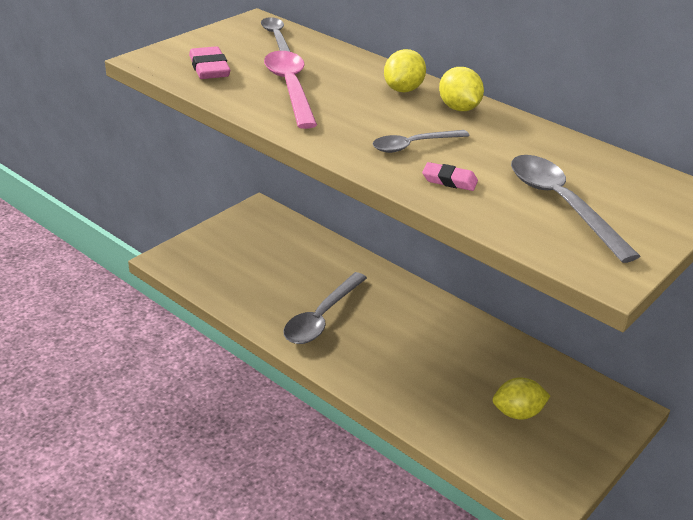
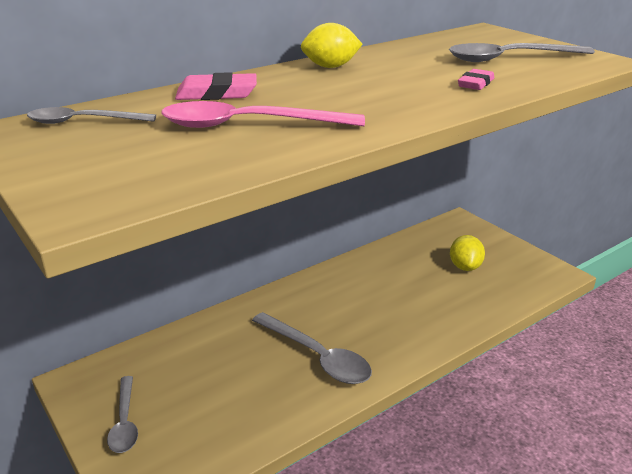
camera: 75 degrees left, 5 degrees down
pink eraser [189,46,230,79] -> pink eraser moved to [175,72,257,100]
grey spoon [373,130,470,153] -> grey spoon moved to [107,376,138,453]
yellow lemon [384,49,426,92] -> none

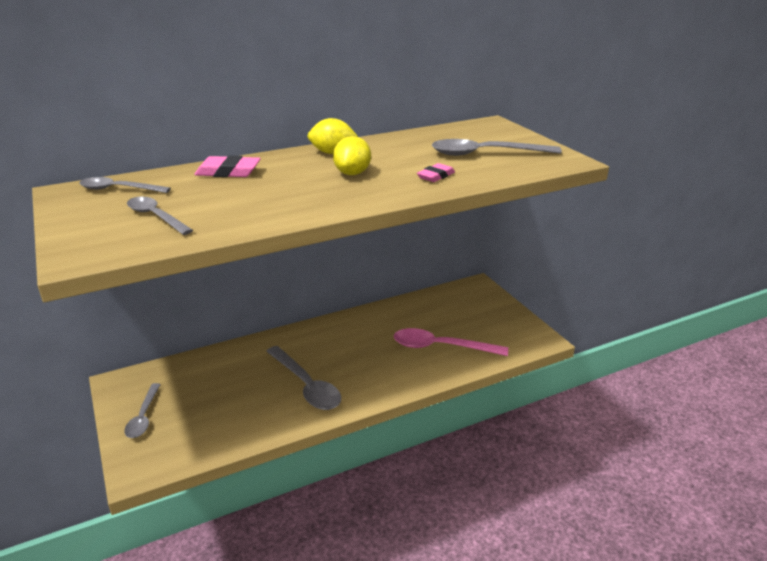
camera: 10 degrees right, 0 degrees up
pink spoon [161,101,365,128] -> pink spoon moved to [394,328,508,356]
yellow lemon [450,235,485,271] -> yellow lemon moved to [333,136,371,175]
none -> grey spoon [127,197,193,235]

